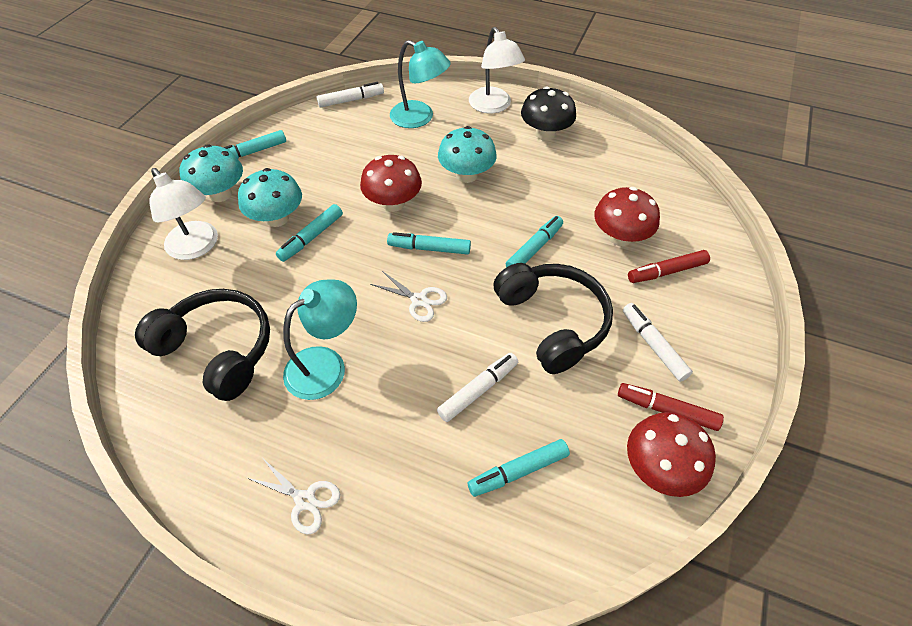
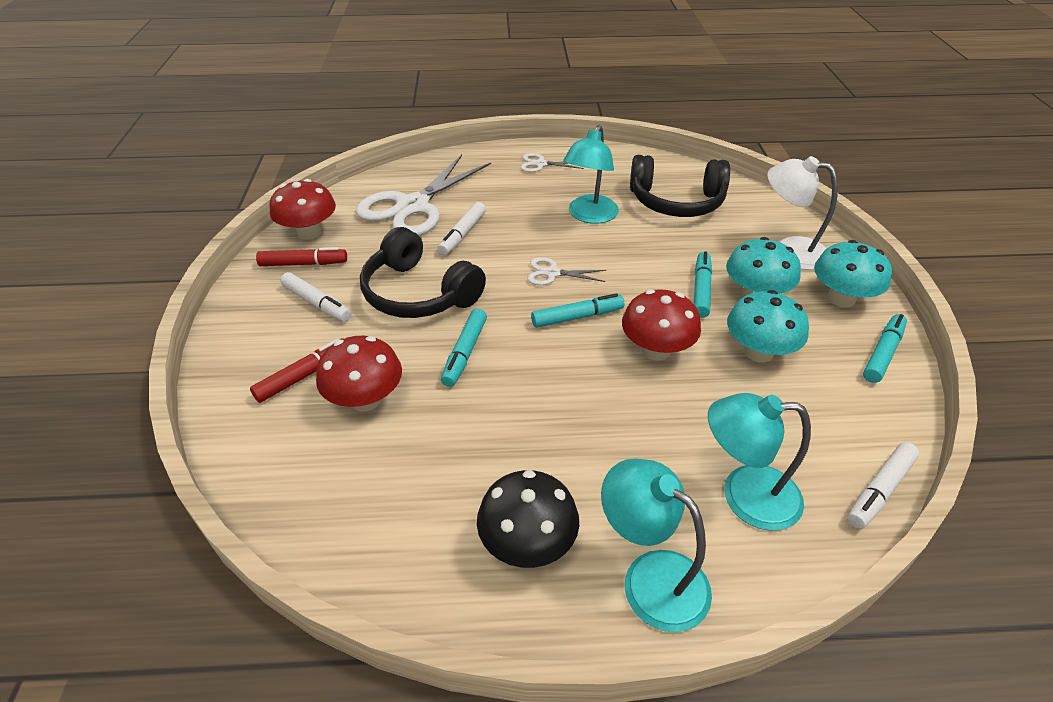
camera: 155 degrees right, 10 degrees down
turquoise mushroom [438,126,497,183] -> turquoise mushroom moved to [727,290,809,363]
turquoise marker [468,439,570,497] -> white scissors [356,155,491,236]
white lamp [469,27,525,113] -> turquoise lamp [601,458,712,632]

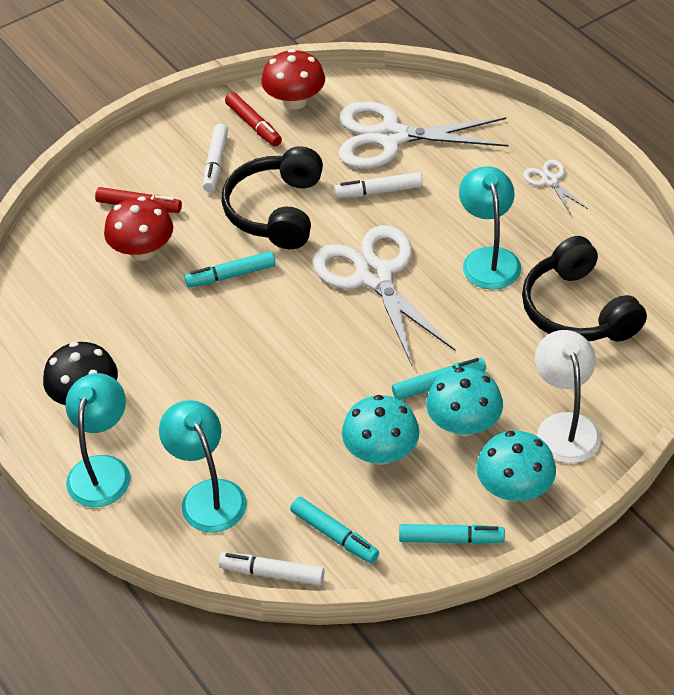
camera: 60 degrees right, 5 degrees up
white scissors [527,257,606,285] -> white scissors [312,225,455,365], size x2.26
turquoise marker [531,293,624,328] -> turquoise marker moved to [290,497,379,564]
turquoise lamp [563,125,619,224] -> turquoise lamp turned 90 degrees clockwise [459,166,522,290]
red mushroom [622,289,701,361] -> none

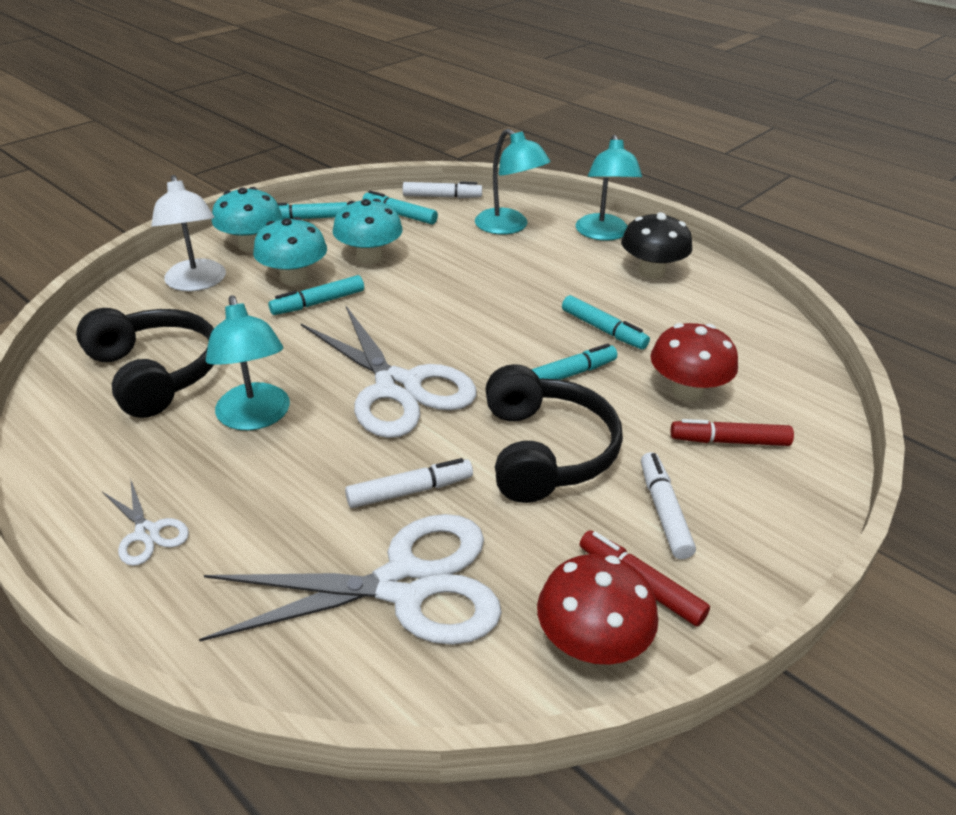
camera: 165 degrees right, 10 degrees down
none -> turquoise marker [562,295,650,350]

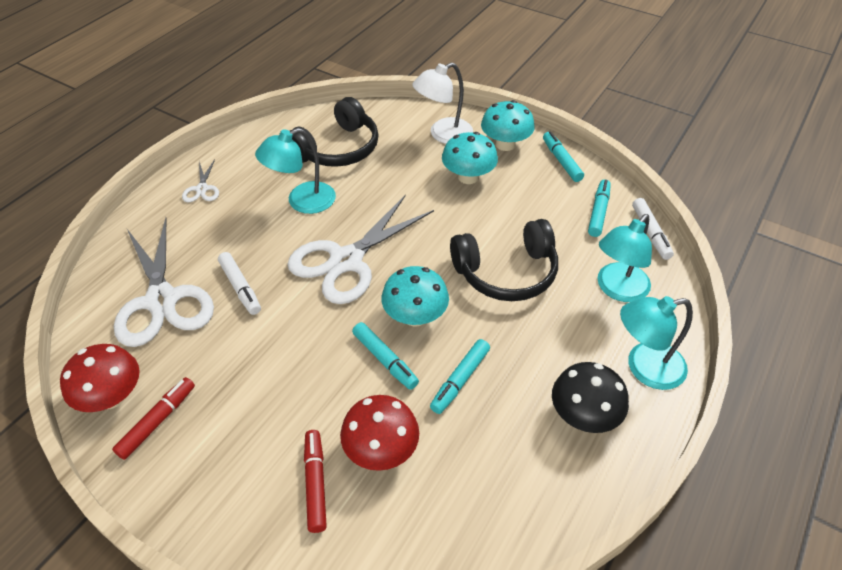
camera: 80 degrees right, 10 degrees up
white scissors [102,478,189,566] -> white scissors turned 45 degrees counterclockwise [182,159,219,202]
turquoise marker [268,275,364,315] -> none
turquoise mushroom [333,199,403,264] -> turquoise mushroom moved to [381,266,449,327]
black headphones [485,364,623,503] -> black headphones moved to [450,219,558,301]
white marker [641,452,696,559] -> none

